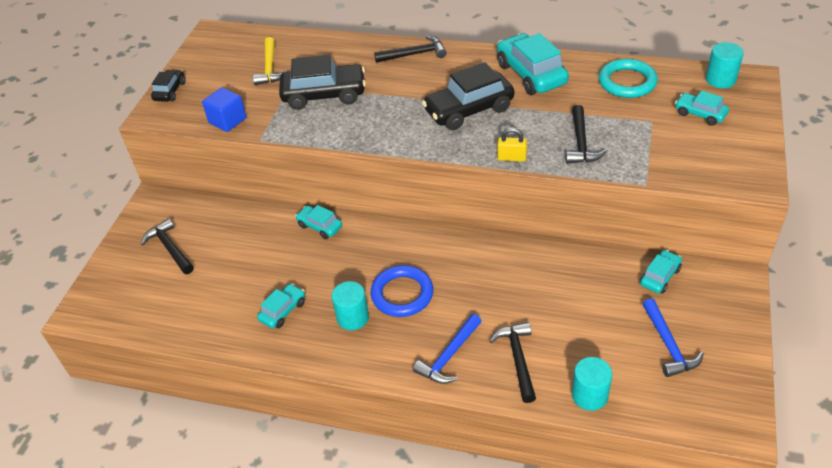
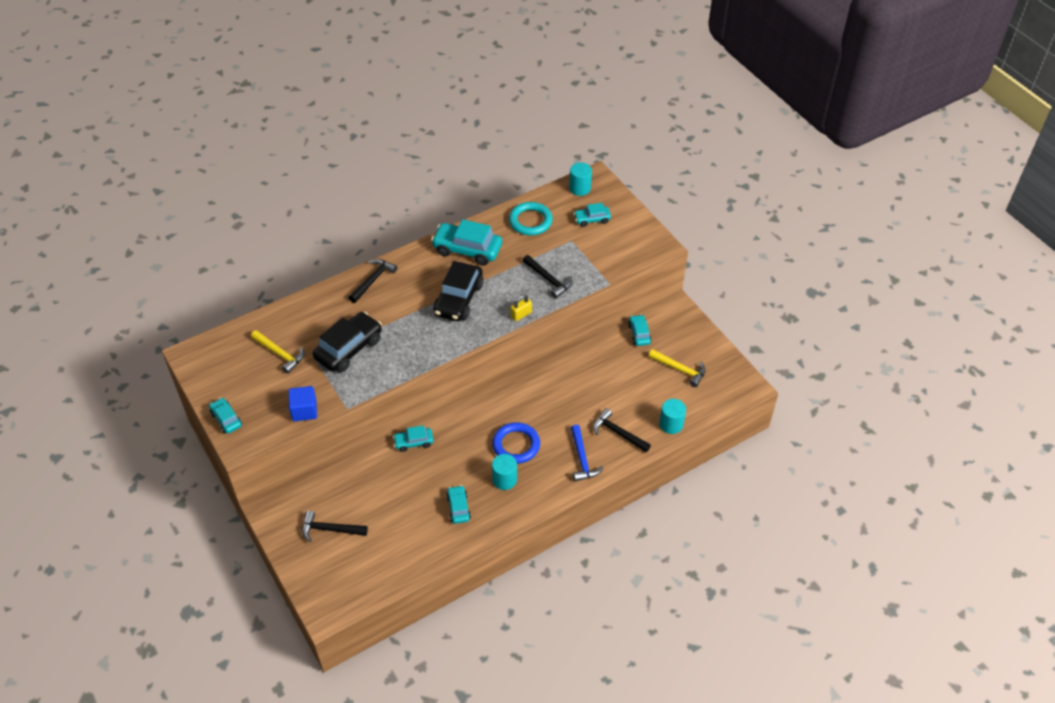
camera: 50 degrees left, 5 degrees up
black car [151,69,185,102] -> turquoise car [209,398,242,434]
blue hammer [643,298,704,377] -> yellow hammer [649,349,706,387]

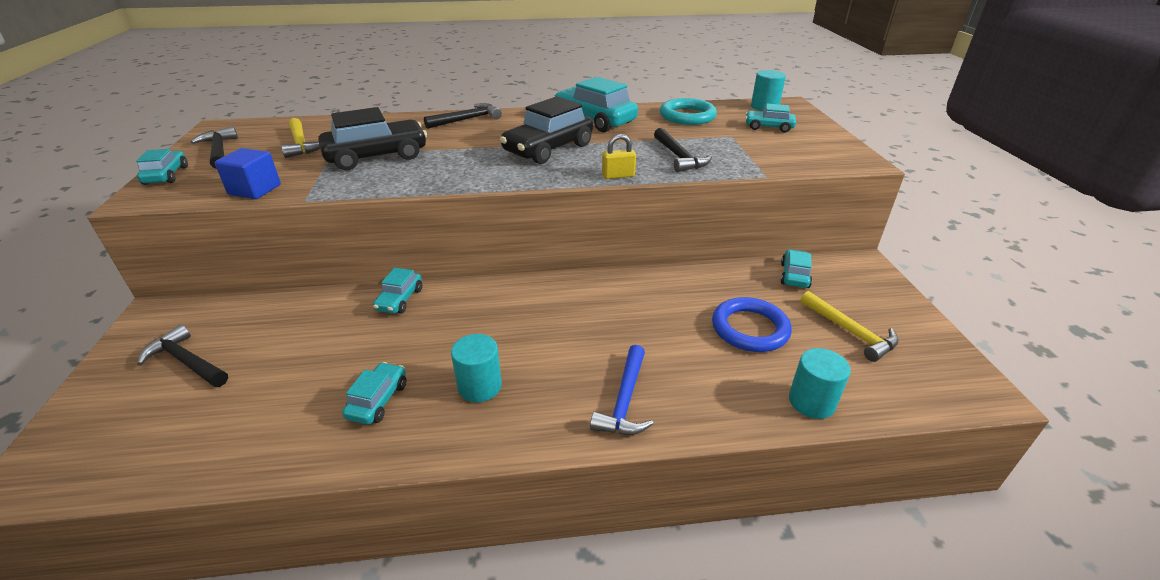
camera: 25 degrees right, 15 degrees down
turquoise car [393,425,434,452] -> turquoise car turned 90 degrees counterclockwise [373,268,422,314]
blue ring [492,422,540,464] -> blue ring moved to [712,297,792,352]
black hammer [593,408,651,452] -> black hammer moved to [190,126,238,169]

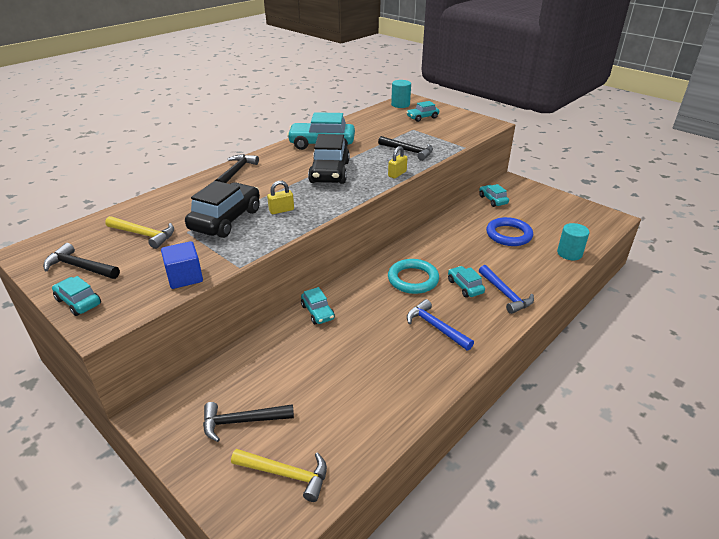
camera: 40 degrees left, 0 degrees up
turquoise car [342,362,407,424] -> turquoise car moved to [448,266,485,298]
turquoise cylinder [451,334,502,402] -> blue hammer [407,299,474,351]
turquoise ring [660,98,717,125] -> turquoise ring moved to [388,259,439,294]
yellow hammer [800,291,899,362] -> yellow hammer moved to [231,449,327,502]
none -> yellow padlock [267,181,294,214]

